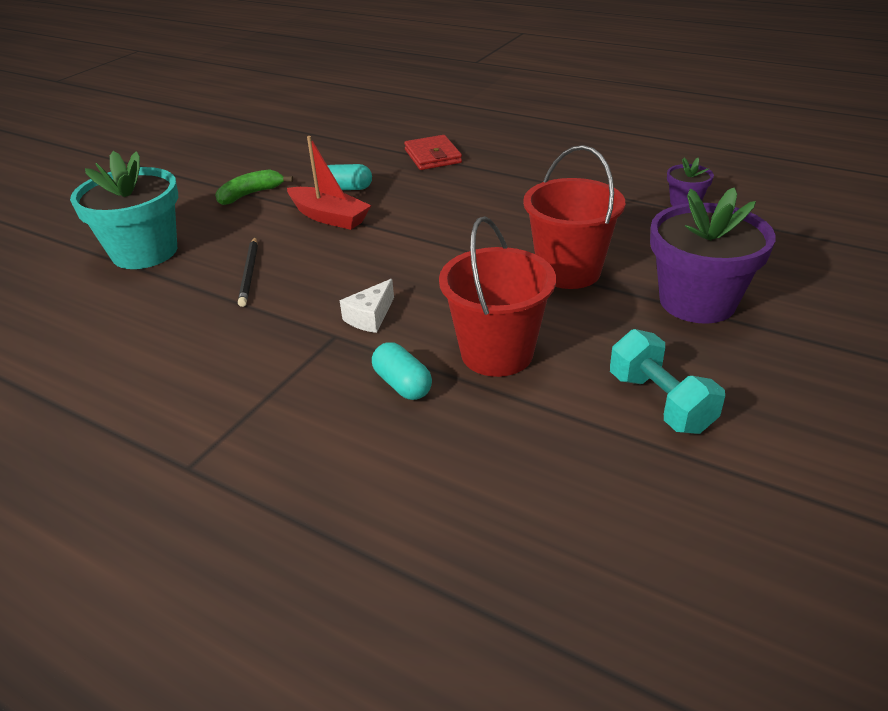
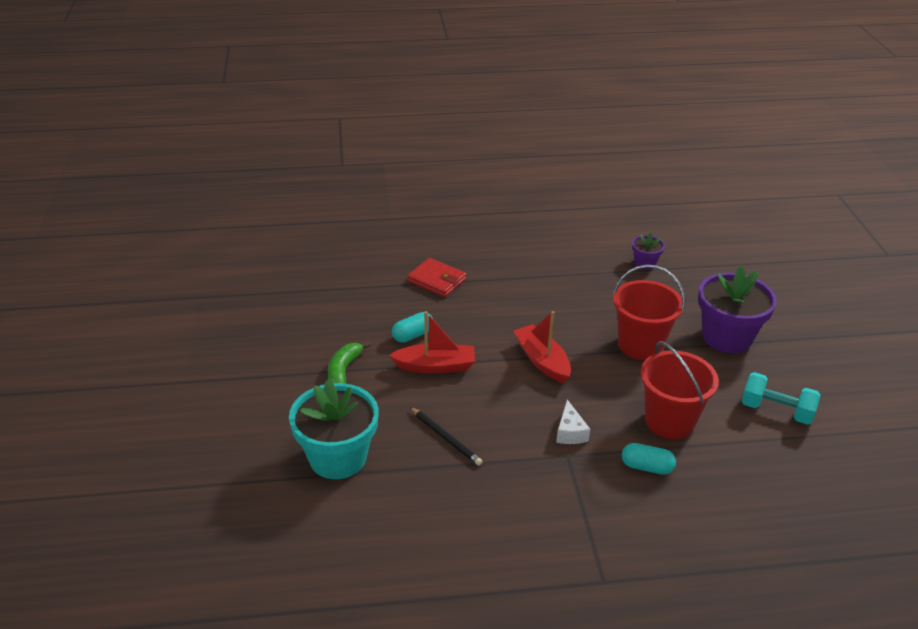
camera: 40 degrees left, 0 degrees up
none -> red boat [514,311,571,383]

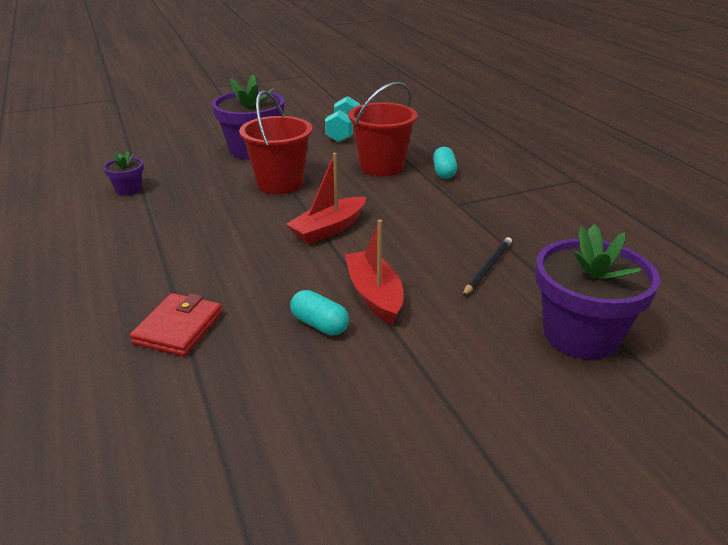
camera: 105 degrees left, 5 degrees down
turquoise flower pot [289,379,379,479] -> purple flower pot [535,224,660,360]
green banana [328,341,370,384] -> none
white cheese [556,399,590,444] -> none

